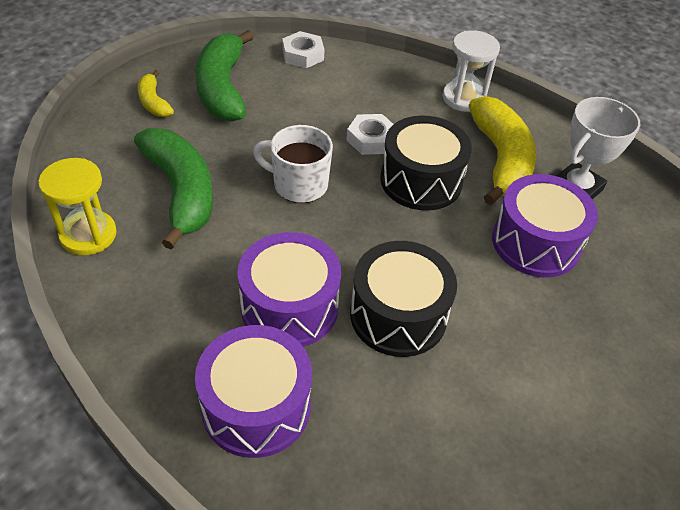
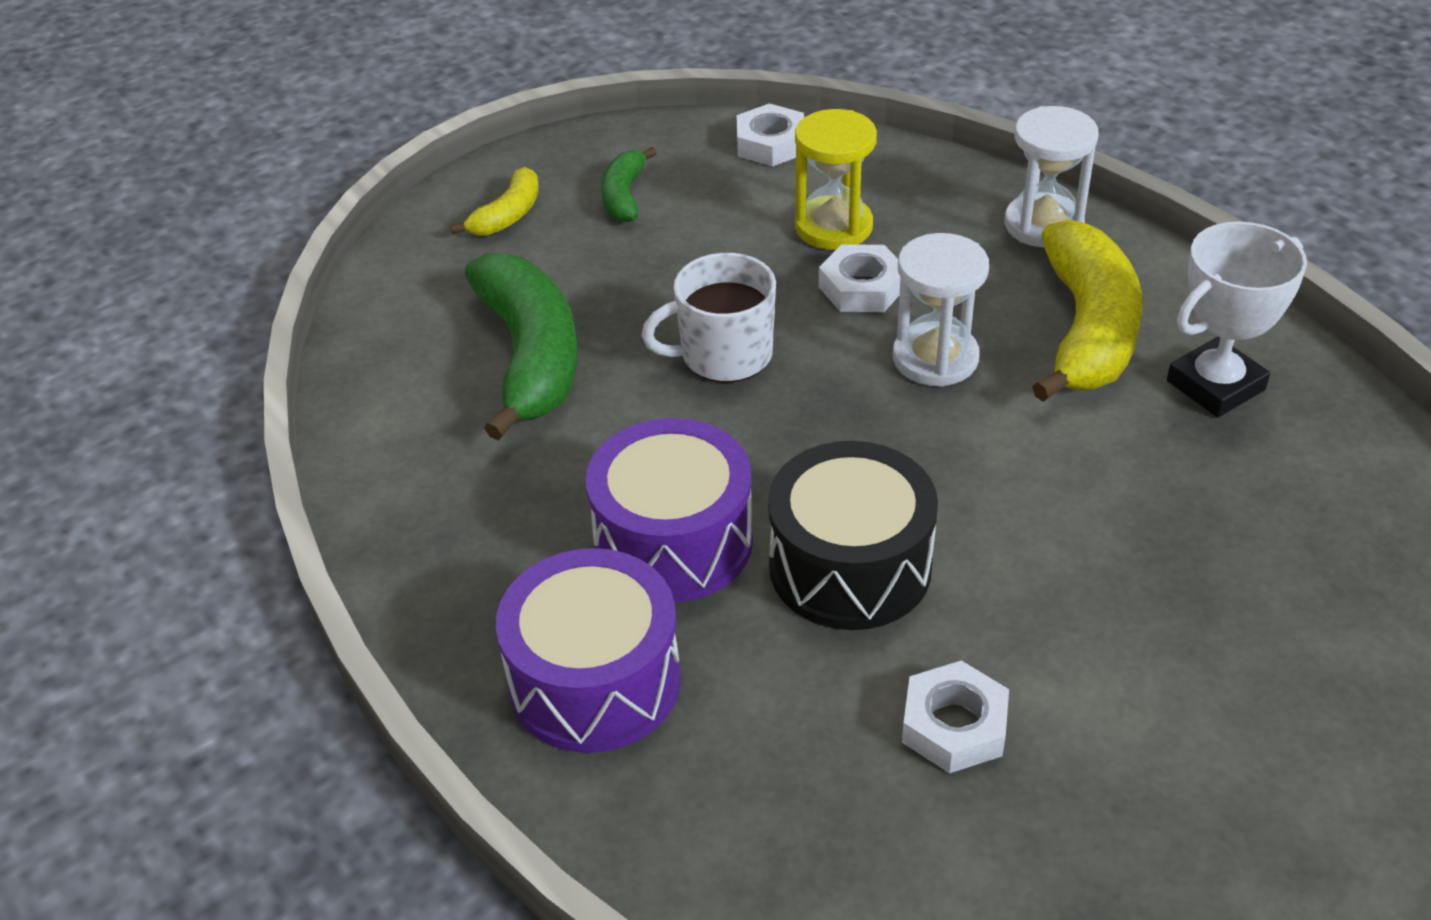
camera: 15 degrees right, 5 degrees down
yellow hourglass [38,158,117,255] -> yellow hourglass moved to [795,109,877,250]
yellow banana [138,70,174,117] -> yellow banana turned 135 degrees counterclockwise [450,167,539,236]
green banana [195,30,254,122] -> green banana [601,147,656,223], size x0.50
white mug [253,125,333,203] -> white mug turned 45 degrees counterclockwise [641,253,776,383]
black drum [380,116,472,211] -> white hourglass [893,233,989,387]
purple drum [492,174,598,277] -> none
none -> white nut [902,660,1009,773]

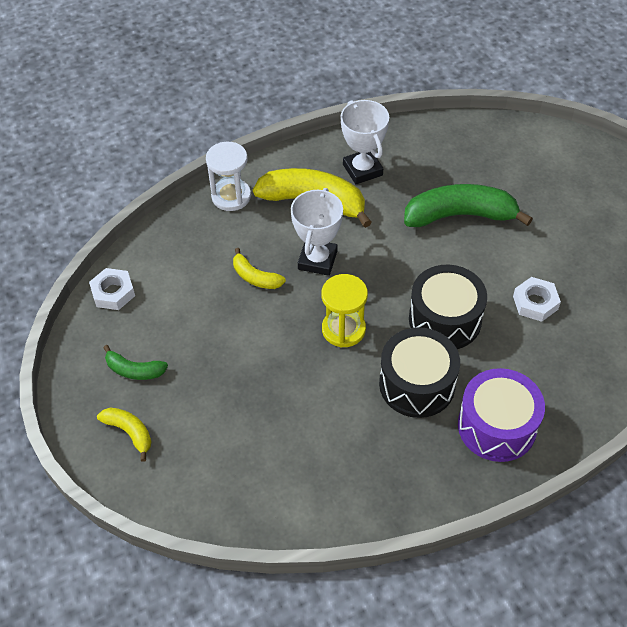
camera: 80 degrees left, 10 degrees up
green banana [465,253,578,441] -> green banana moved to [404,184,533,227]
purple drum [586,418,753,602] -> black drum [379,327,460,418]
white mug [641,253,776,383] -> none
yellow hourglass [795,109,877,250] -> yellow hourglass moved to [322,274,368,347]
white nut [819,244,900,312] -> yellow banana [233,248,286,289]
white hourglass [893,233,989,387] -> white trophy [291,188,343,276]

